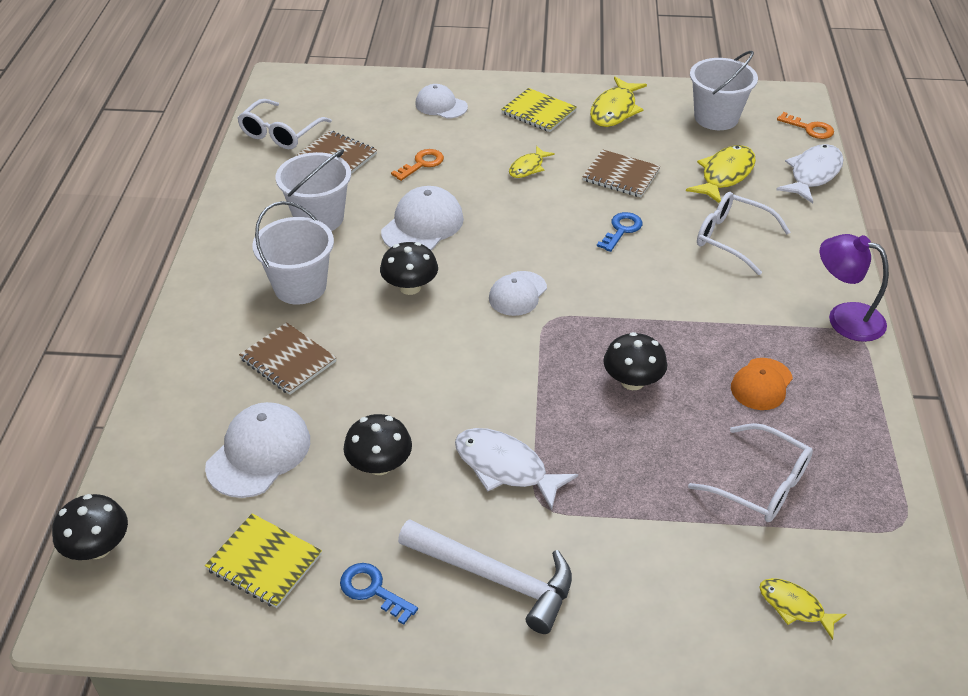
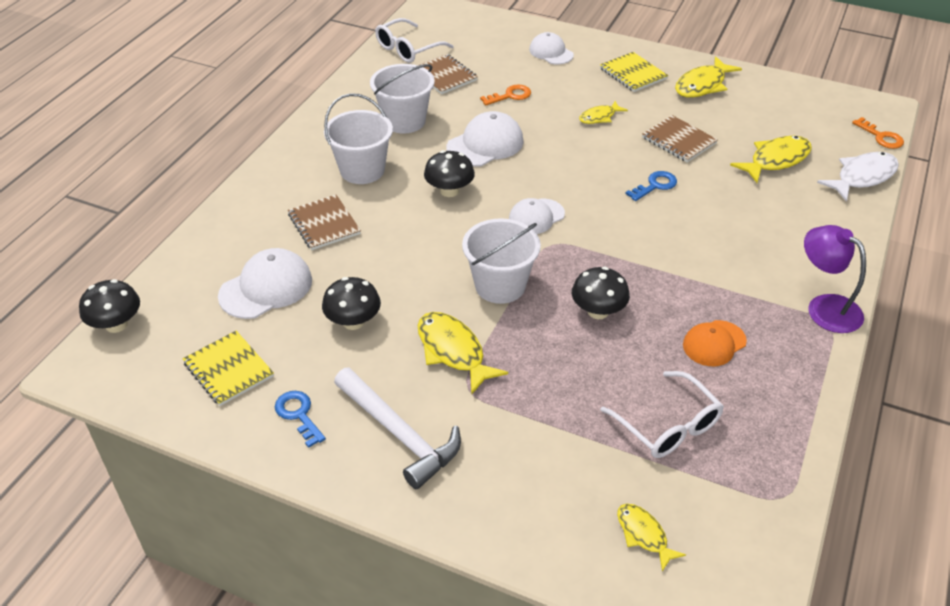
camera: 20 degrees right, 0 degrees up
white fish [455,428,578,510] -> yellow fish [417,312,508,394]
white bucket [690,51,758,130] -> white bucket moved to [462,218,541,304]
white glasses [697,192,790,275] -> none

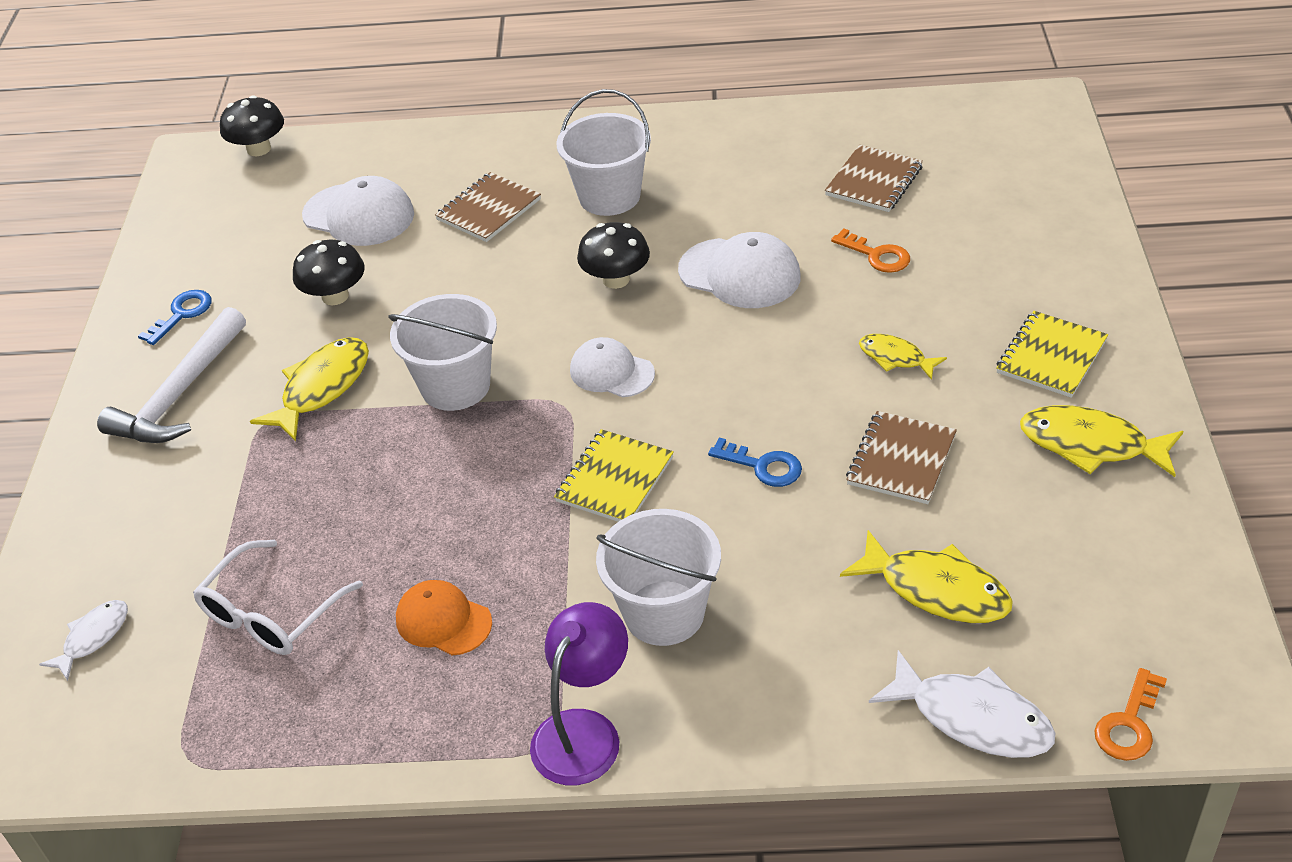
camera: 70 degrees right, 0 degrees up
yellow notebook [183,331,274,406] -> yellow notebook moved to [554,429,674,522]
white bucket [370,64,435,134] -> white bucket moved to [596,509,721,646]
white glasses [375,18,454,63] -> none
white cap [529,32,574,64] -> none
black mushroom [572,267,630,319] -> none
yellow fish [617,504,686,572] -> white fish [39,600,128,681]

